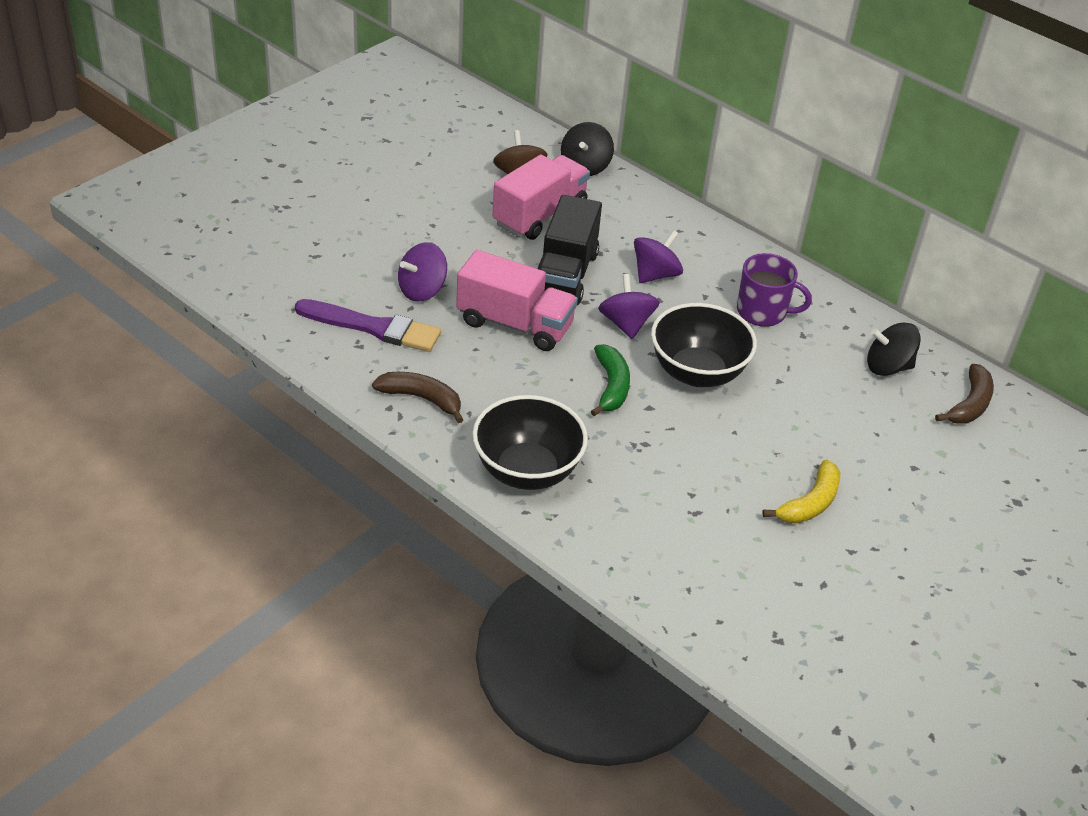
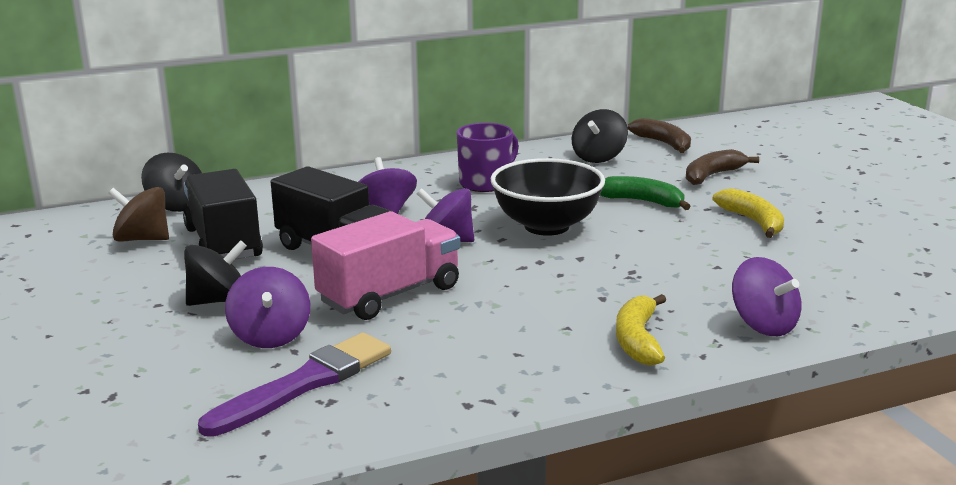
camera: 60 degrees left, 20 degrees down
brown banana [372,372,464,423] -> brown banana moved to [686,149,759,185]
black bowl [472,395,588,490] -> yellow banana [616,294,666,366]
pink truck [492,155,590,240] -> black truck [183,169,263,260]
green banana [591,344,630,416] -> green banana moved to [600,176,691,210]
none -> black spinning top [184,240,247,306]
none -> purple spinning top [732,257,801,336]

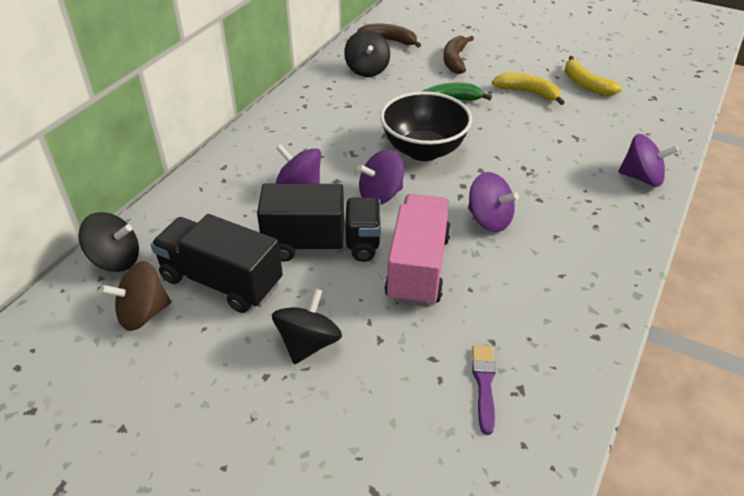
camera: 40 degrees left, 20 degrees up
purple brush [198,333,391,437] -> purple brush [472,345,496,435], size x0.56
purple spinning top [225,267,310,348] -> purple spinning top moved to [468,172,519,232]
purple mug [457,123,519,192] -> none
yellow banana [616,294,666,366] -> yellow banana moved to [565,56,622,96]

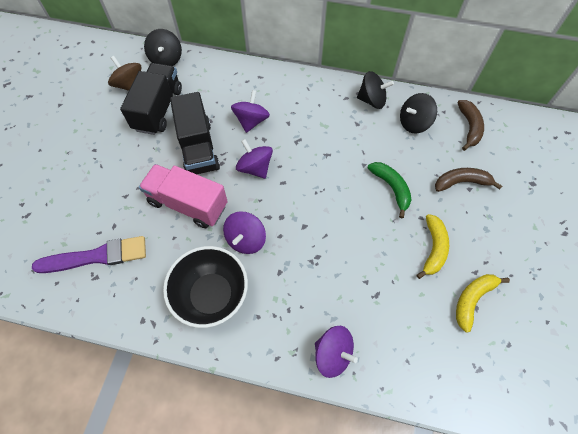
camera: 75 degrees right, 20 degrees up
black spinning top [272,288,342,364] -> black spinning top moved to [357,71,394,109]
black bowl [380,92,472,161] -> black bowl moved to [163,246,248,328]
pink truck [384,194,451,307] -> pink truck turned 150 degrees counterclockwise [139,164,228,228]
purple brush [472,345,496,435] -> purple brush [32,236,146,273], size x1.80
purple spinning top [618,134,679,187] -> purple spinning top turned 60 degrees counterclockwise [315,326,358,378]

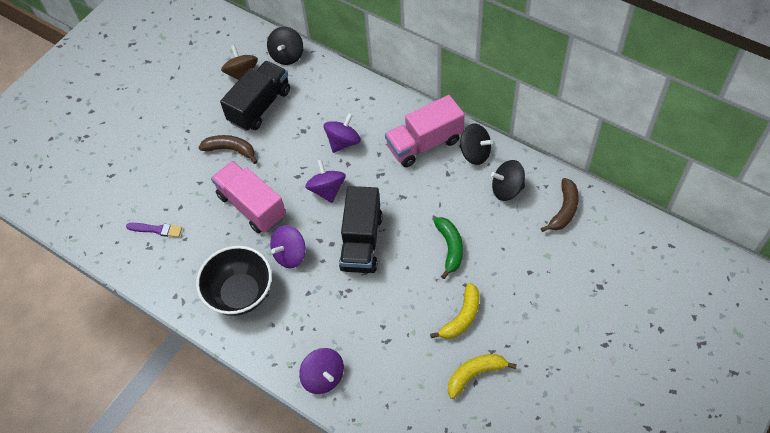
camera: 25 degrees right, 5 degrees down
purple brush [32,236,146,273] -> purple brush [126,223,182,237], size x0.56
black truck [170,92,220,174] -> black truck moved to [339,186,383,273]
brown banana [435,168,502,192] -> brown banana moved to [198,135,257,164]
none -> pink truck [385,95,465,167]

